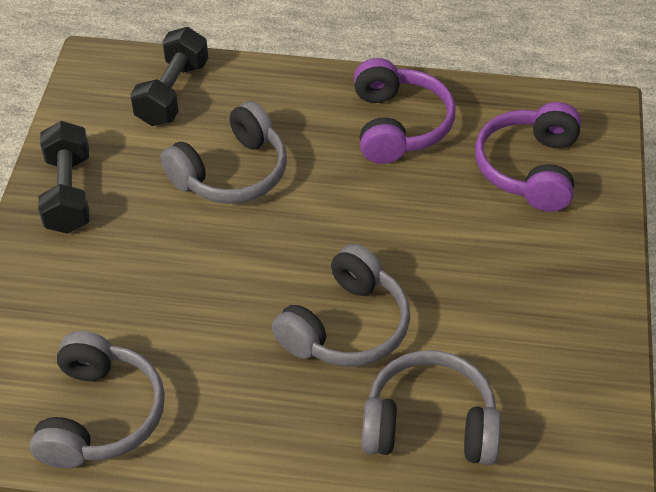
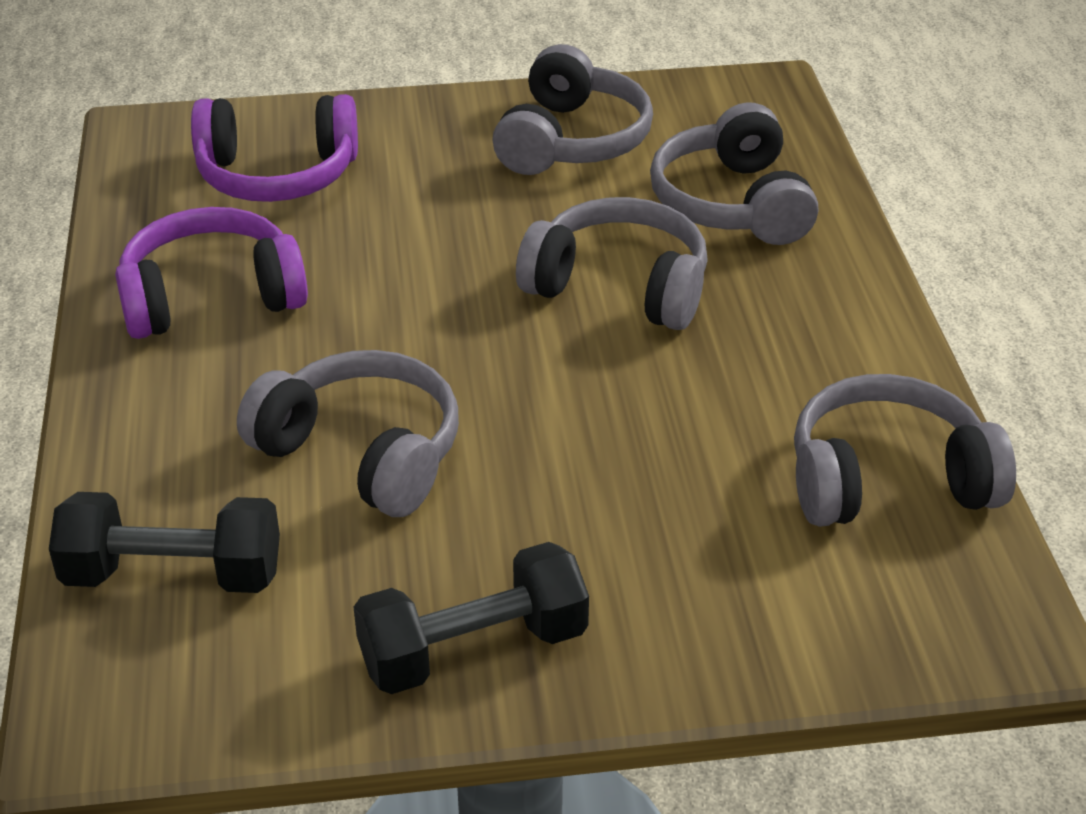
camera: 105 degrees left, 10 degrees down
none -> grey headphones [492,44,653,175]

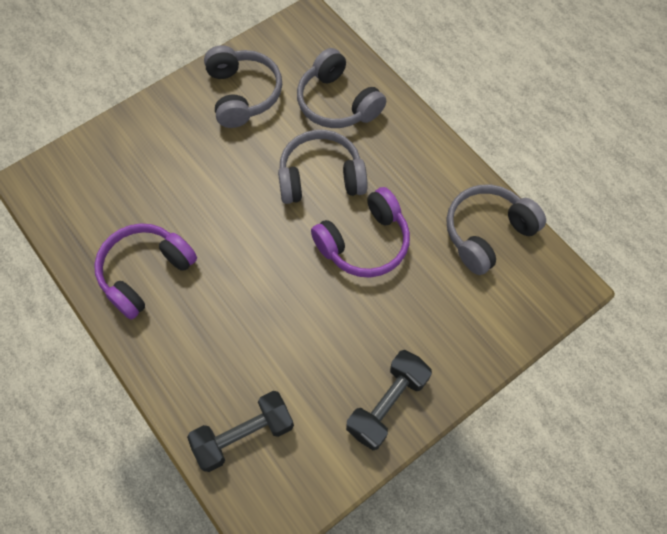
camera: 30 degrees left, 25 degrees up
purple headphones [191,94,358,202] -> purple headphones moved to [311,187,410,277]
grey headphones [237,350,459,517] -> none

